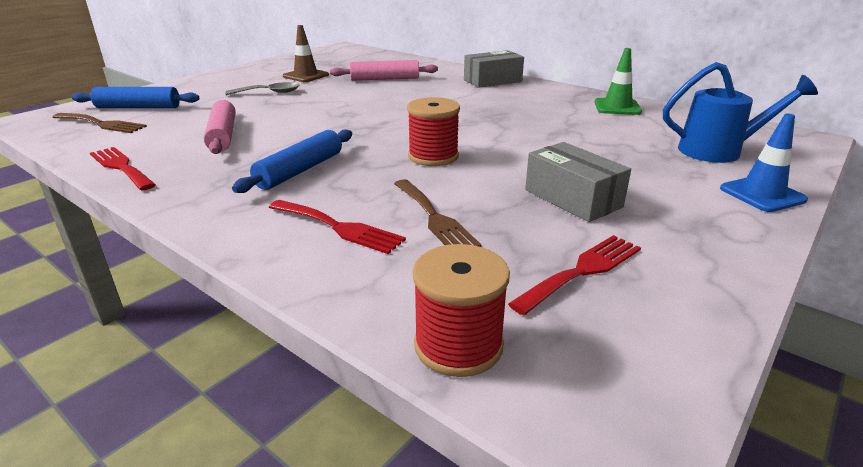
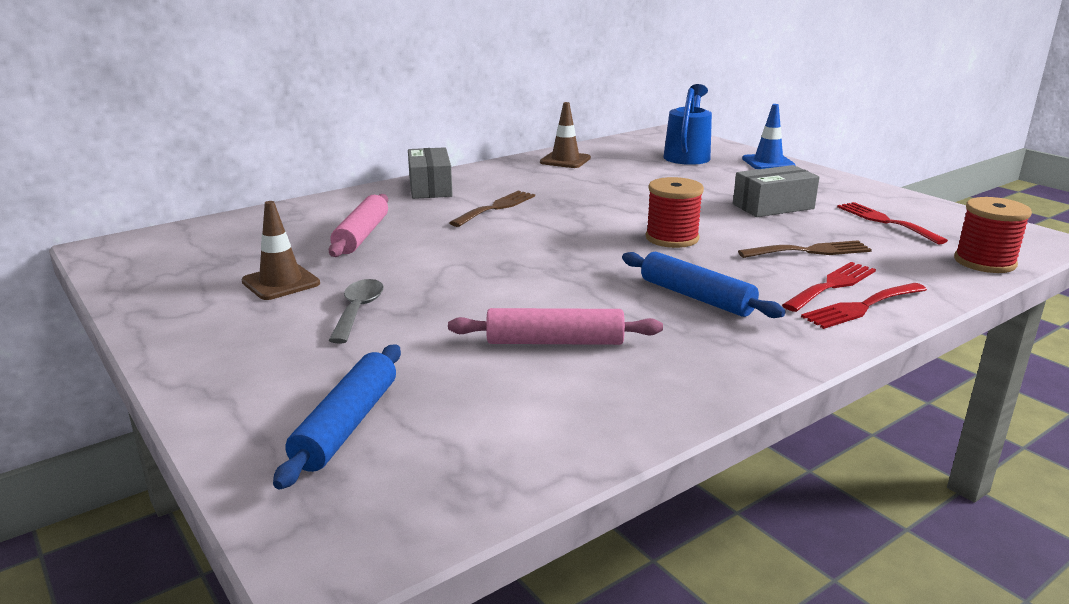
camera: 75 degrees left, 5 degrees down
brown fork [53,113,147,133] -> brown fork moved to [449,191,535,227]
red fork [90,147,156,190] -> red fork moved to [801,283,927,329]
green traffic cone [595,48,642,115] -> brown traffic cone [540,102,591,168]

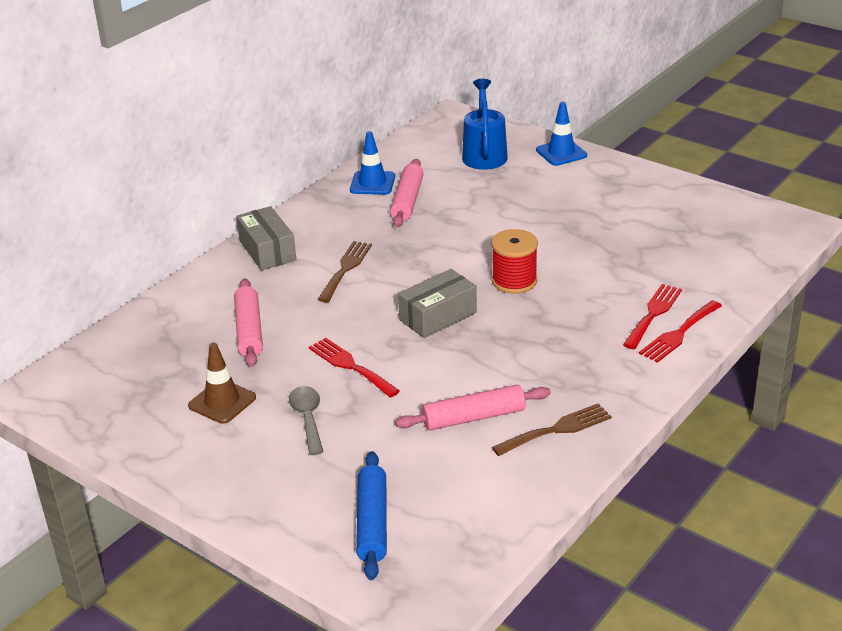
camera: 15 degrees left, 10 degrees up
brown traffic cone [540,102,591,168] -> blue traffic cone [350,131,395,195]
blue rolling pin [622,252,786,318] -> none
grey box [733,165,820,217] -> grey box moved to [398,269,477,338]
brown fork [738,240,872,258] -> brown fork moved to [492,403,612,456]
red fork [837,202,948,244] -> red fork moved to [309,338,400,398]
red spool [954,197,1032,273] -> none
none -> pink rolling pin [390,159,424,227]

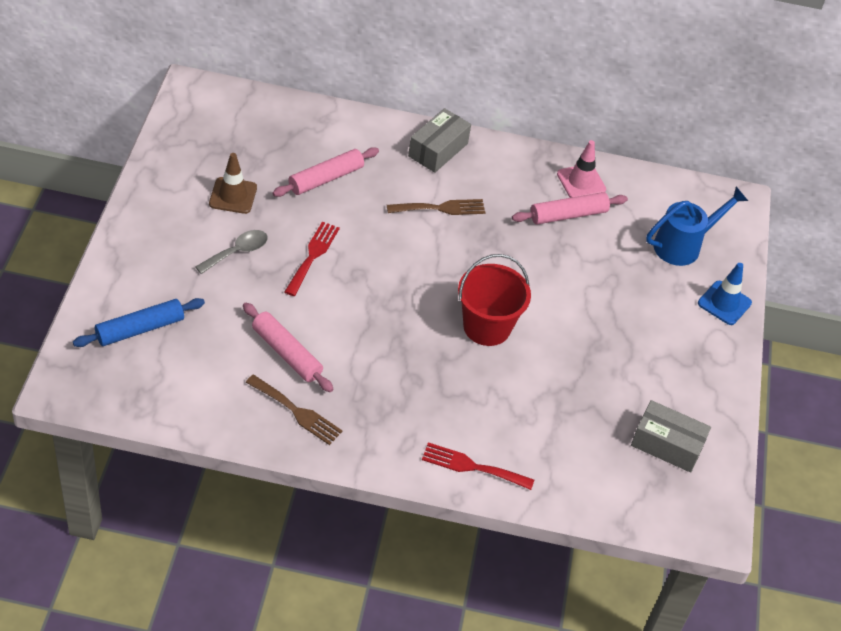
camera: 55 degrees right, 15 degrees up
blue traffic cone [350,131,395,195] -> pink traffic cone [557,140,606,198]
grey box [398,269,477,338] -> grey box moved to [631,400,711,473]
red spool [491,229,538,294] -> red bucket [458,254,531,346]
red fork [623,284,682,349] -> none

